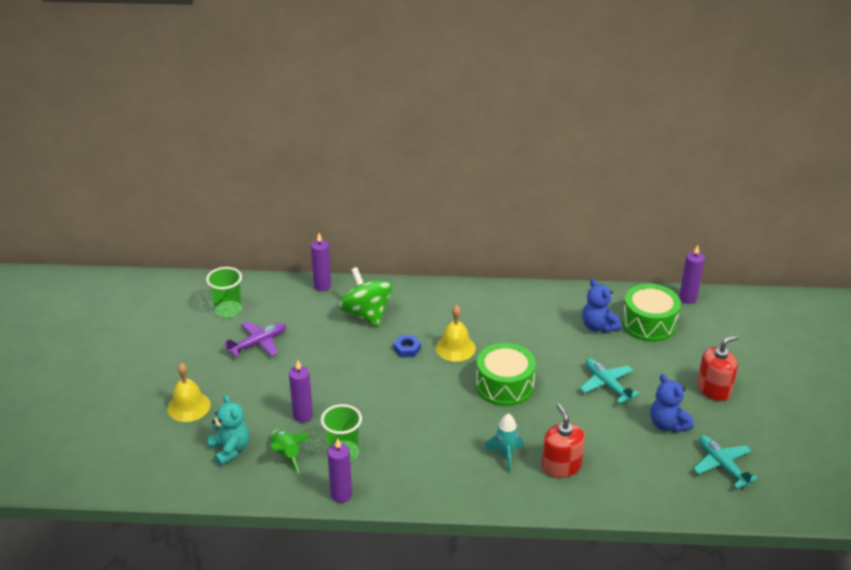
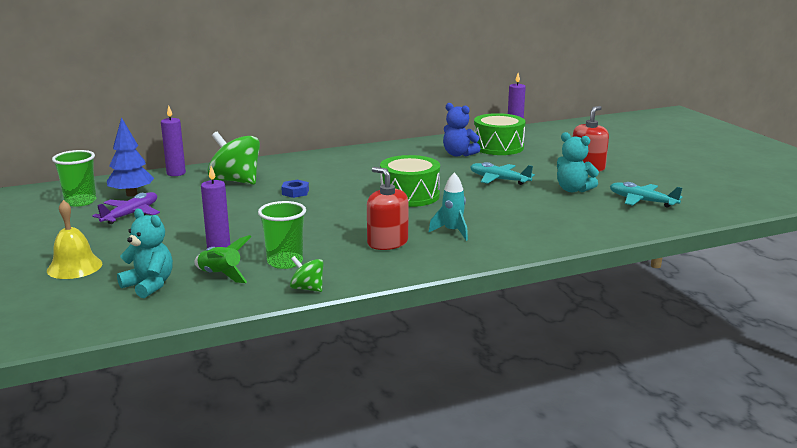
camera: 25 degrees left, 15 degrees down
purple candle [327,438,352,503] -> green spinning top [290,256,324,292]
yellow bell [435,305,476,362] -> none
red soap dispenser [542,404,585,478] -> red soap dispenser moved to [367,167,408,250]
blue teddy bear [650,374,694,432] -> turquoise teddy bear [557,132,599,192]
none -> blue tree [107,117,154,197]

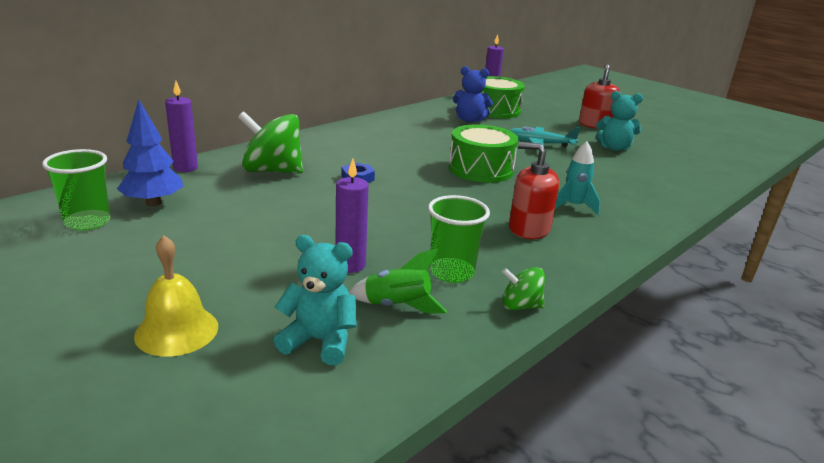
camera: 25 degrees left, 5 degrees up
purple plane [92,192,160,224] -> none
turquoise plane [610,182,682,207] -> none

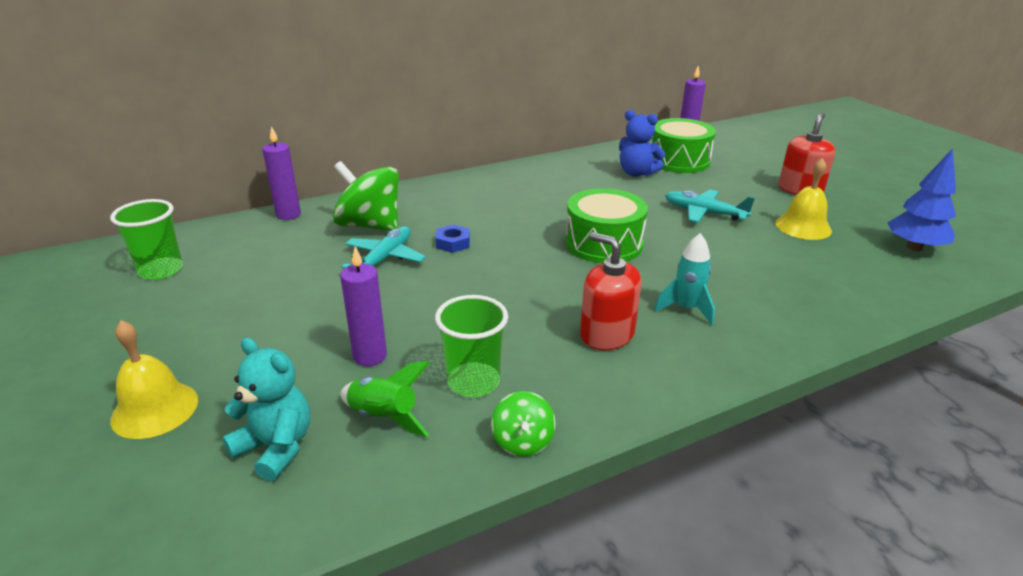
camera: 20 degrees right, 5 degrees up
blue tree [117,100,184,206] -> blue tree moved to [887,148,956,251]
green spinning top [502,267,545,310] -> green spinning top turned 120 degrees counterclockwise [491,391,556,457]
turquoise teddy bear [596,91,643,151] -> yellow bell [775,158,832,240]
none -> turquoise plane [341,226,426,269]

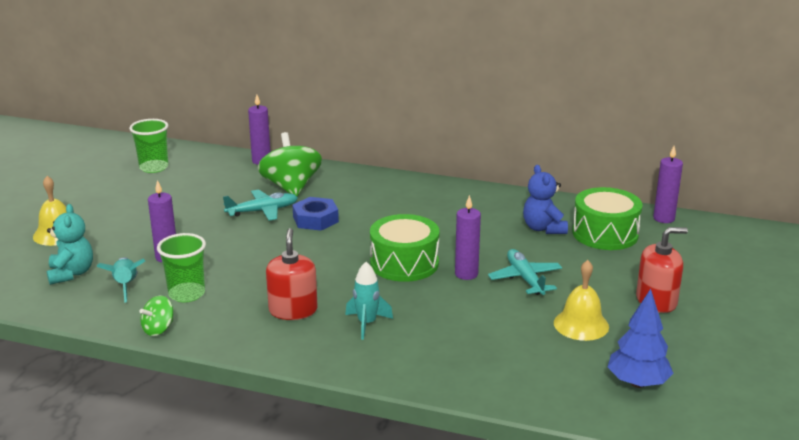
camera: 45 degrees right, 5 degrees down
green rocket [340,361,430,437] -> turquoise rocket [96,257,145,303]
blue nut [436,224,470,253] -> blue nut [292,197,339,231], size x1.53
none -> purple candle [455,195,481,280]

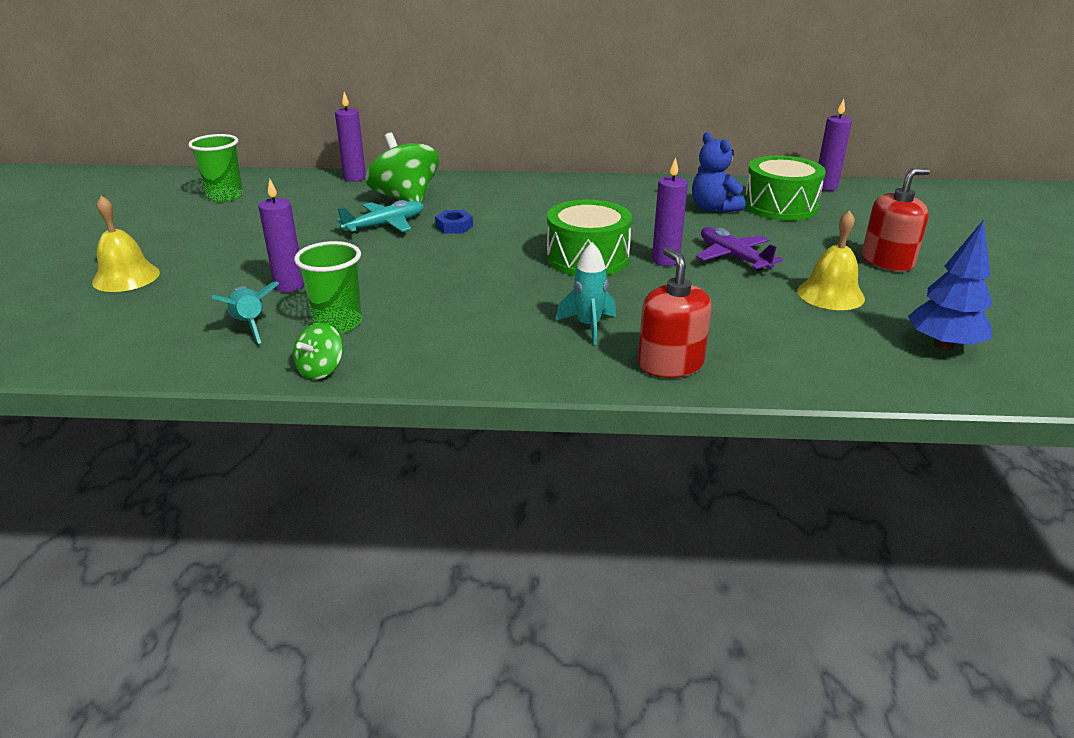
camera: 15 degrees left, 5 degrees up
turquoise teddy bear [47,204,93,285] -> none
red soap dispenser [266,228,318,320] -> red soap dispenser moved to [638,247,711,378]
blue nut [292,197,339,231] -> blue nut [435,210,473,234], size x0.65
turquoise plane [488,249,562,295] -> purple plane [696,227,783,271]

